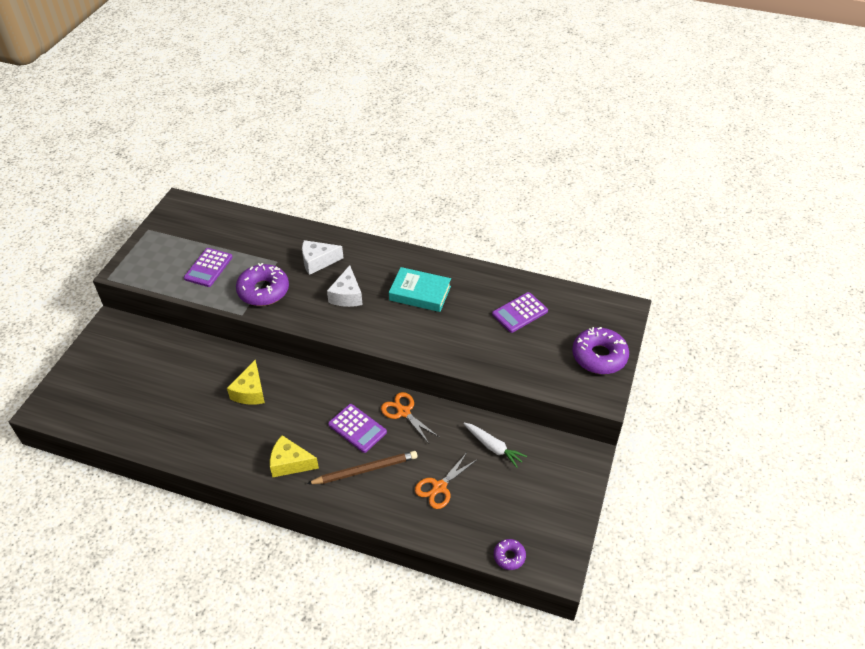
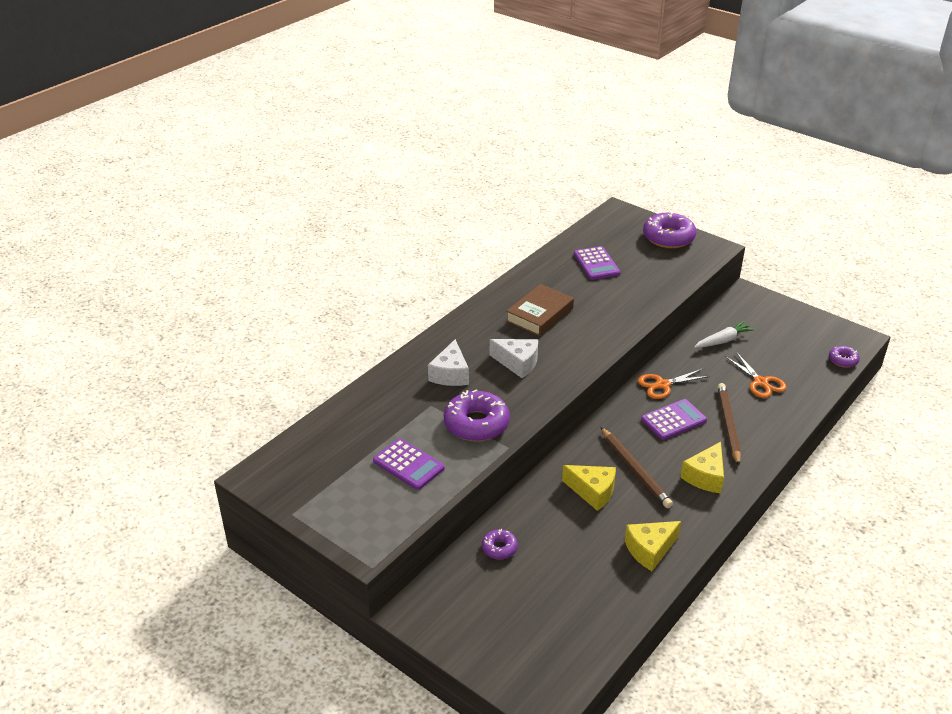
camera: 70 degrees left, 10 degrees down
turquoise book [389,267,451,312] -> brown book [506,284,574,336]
none -> purple donut [482,529,518,559]
none -> brown pencil [601,427,673,508]
none -> yellow cheese [624,521,681,571]

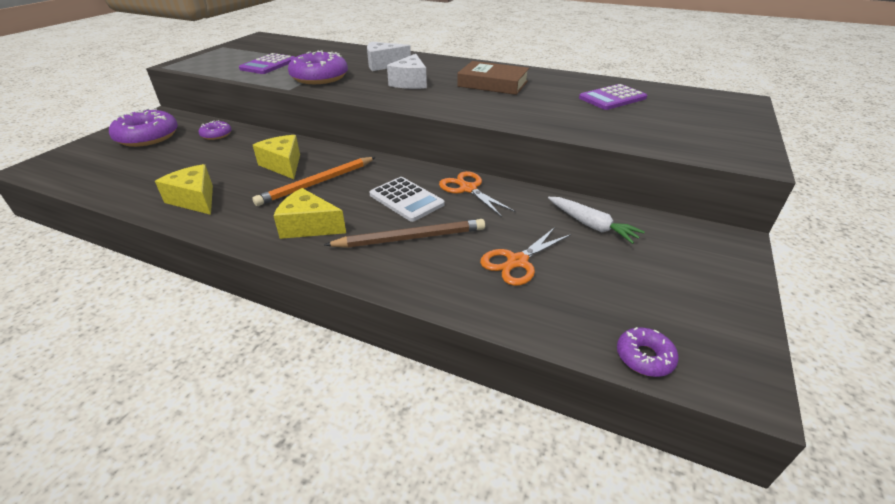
camera: 75 degrees right, 0 degrees up
yellow cheese [562,465,616,511] -> yellow cheese turned 135 degrees clockwise [253,135,300,179]
brown pencil [601,427,673,508] -> orange pencil [252,157,376,206]
purple calculator [641,399,707,440] -> white calculator [369,177,445,222]
purple donut [643,211,696,248] -> purple donut moved to [109,108,178,147]

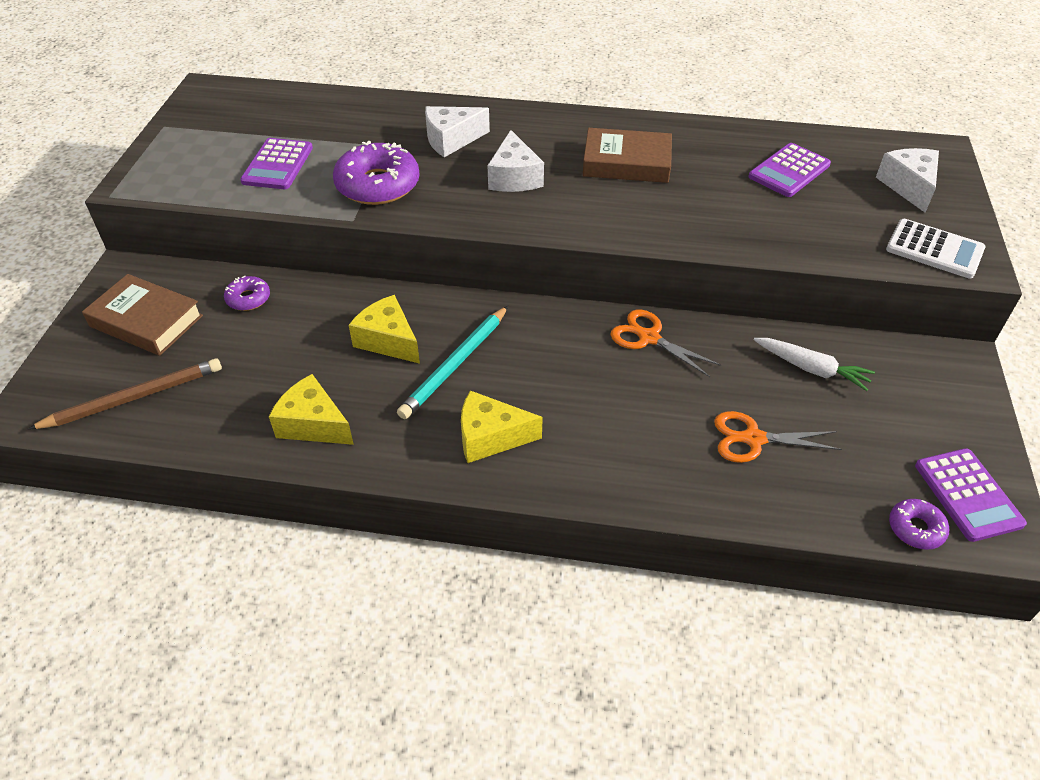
camera: 15 degrees left, 10 degrees up
purple donut [109,108,178,147] -> brown book [82,274,203,356]
orange pencil [252,157,376,206] -> turquoise pencil [397,306,508,419]
brown pencil [324,219,485,248] -> brown pencil moved to [27,358,222,430]
white calculator [369,177,445,222] -> white calculator moved to [886,219,985,279]
orange scissors [480,227,571,286] -> orange scissors turned 60 degrees clockwise [714,411,842,463]
none -> white cheese [876,148,939,213]
none -> purple calculator [915,448,1027,542]

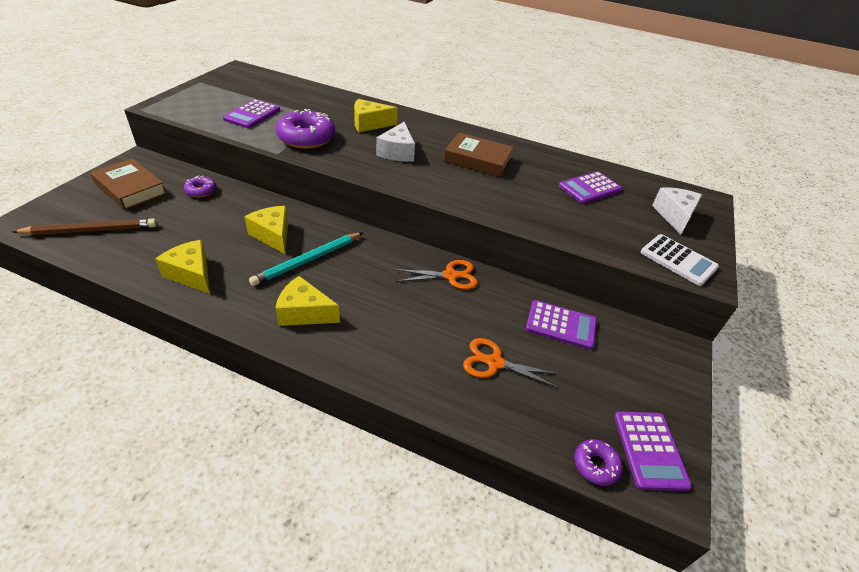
camera: 10 degrees right, 5 degrees down
white cheese [425,106,490,157] -> yellow cheese [354,99,398,132]
orange scissors [610,309,721,377] -> orange scissors turned 120 degrees clockwise [395,260,478,289]
white carrot [754,338,875,391] -> purple calculator [526,300,597,350]

